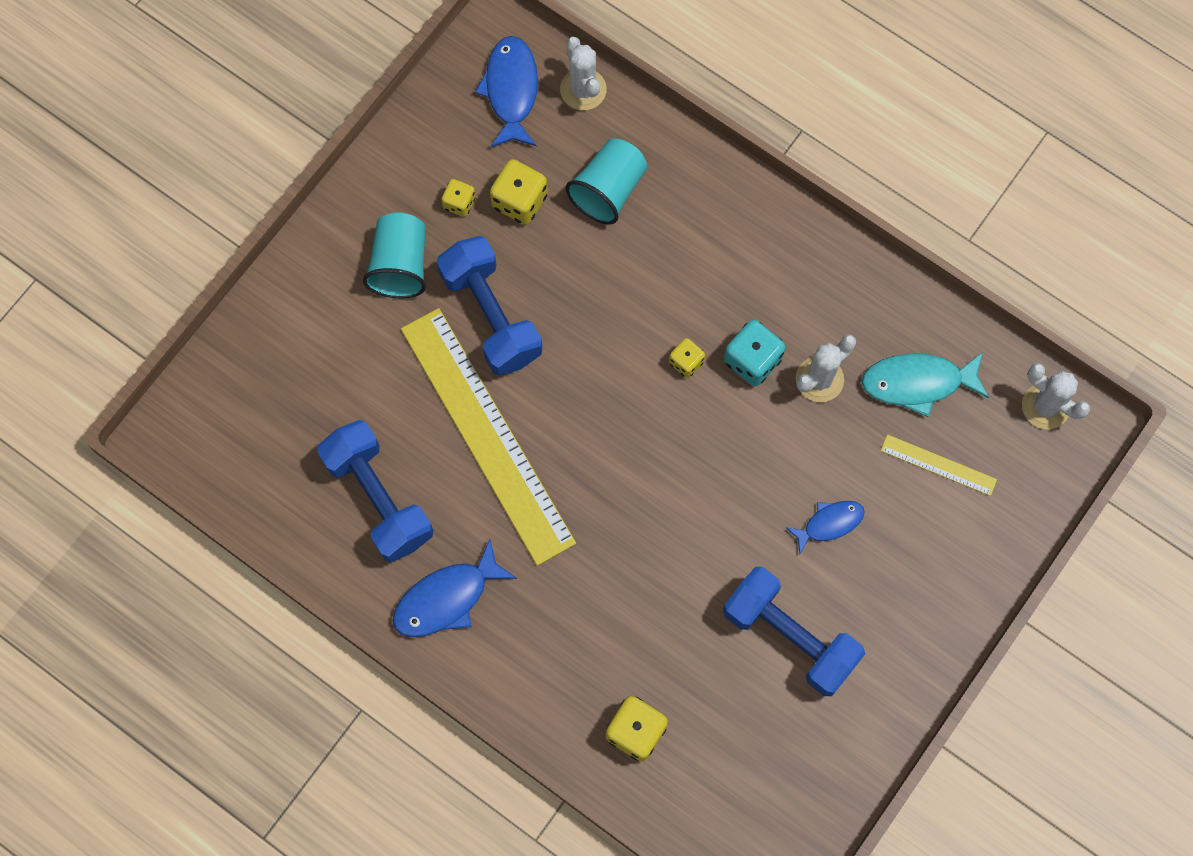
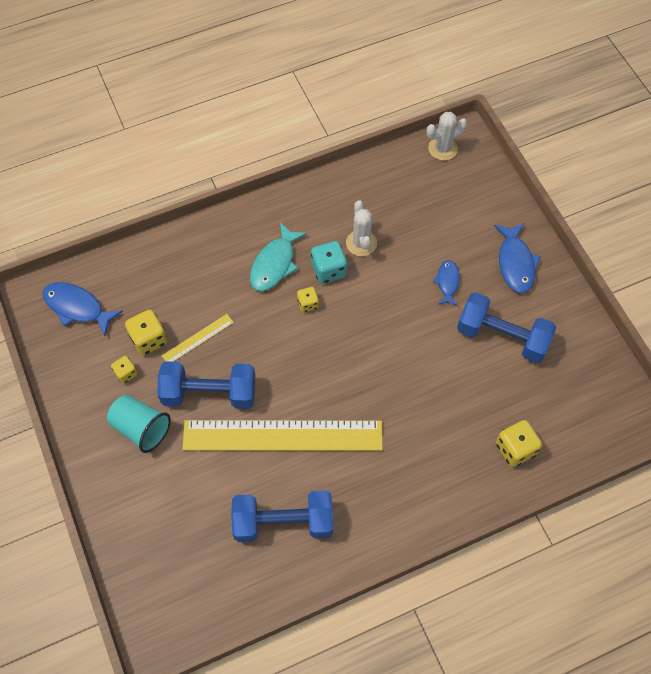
camera: 60 degrees left, 10 degrees down
blue fish [392,539,517,637] -> blue fish moved to [494,223,541,294]
white cactus [560,37,607,110] -> none
turquoise cup [566,138,647,225] -> none
blue dumbbell [723,567,865,696] -> blue dumbbell turned 45 degrees clockwise [457,292,556,363]
turquoise fish [862,352,989,417] -> turquoise fish moved to [250,222,307,291]
yellow ruler [881,434,997,496] -> yellow ruler moved to [162,314,234,362]

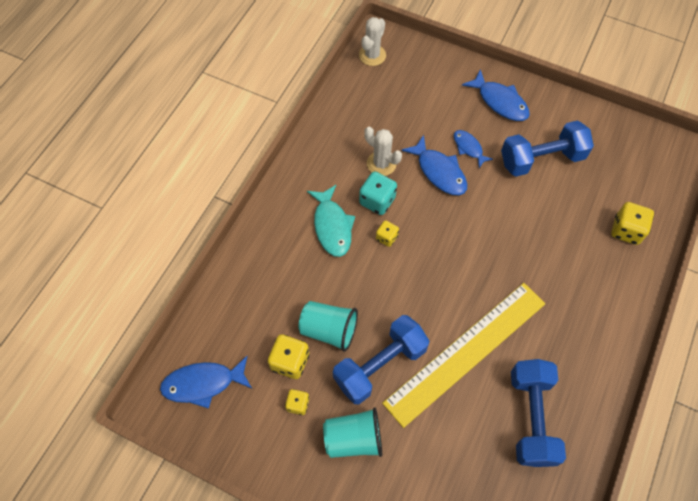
camera: 40 degrees left, 0 degrees up
yellow ruler [162,314,234,362] -> turquoise cup [298,301,358,352]
blue dumbbell [231,491,333,542] -> blue dumbbell turned 45 degrees counterclockwise [511,359,566,467]
none -> blue fish [401,135,467,195]

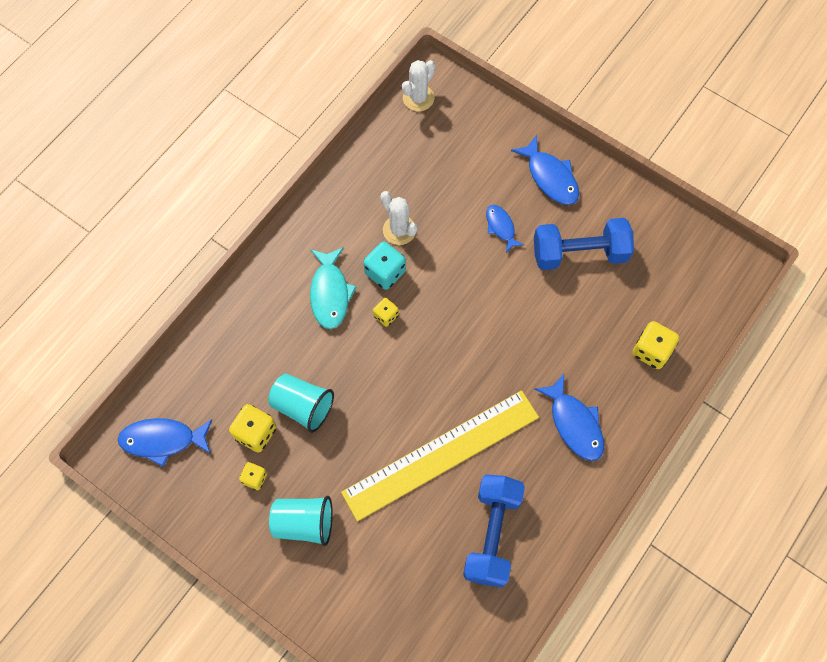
camera: 10 degrees right, 5 degrees up
blue dumbbell [333,315,429,404] -> none
blue fish [401,135,467,195] -> blue fish moved to [534,374,604,461]

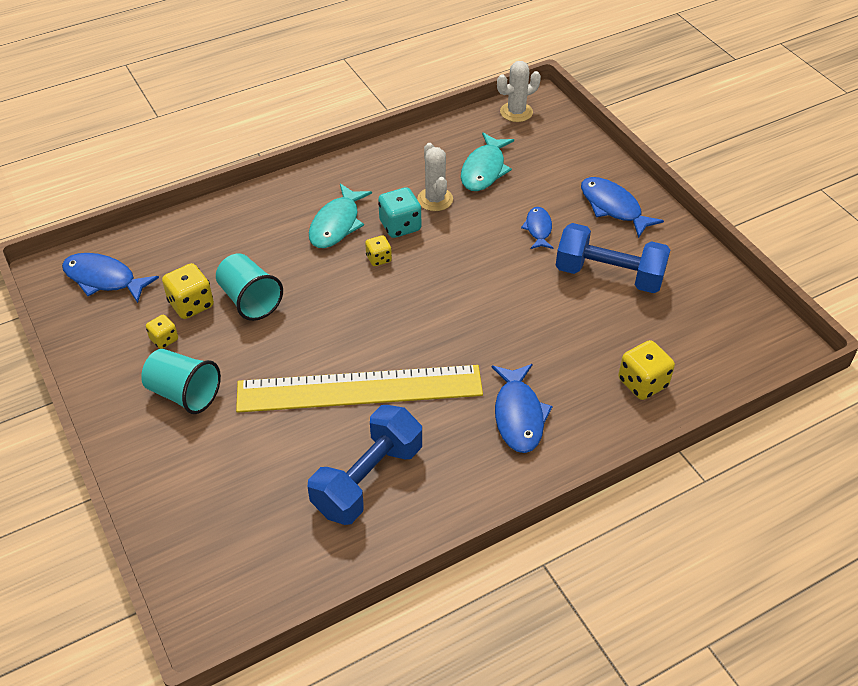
camera: 25 degrees right, 20 degrees down
blue fish [511,135,579,205] -> blue fish turned 150 degrees clockwise [581,177,664,238]
none -> turquoise fish [461,132,514,191]

